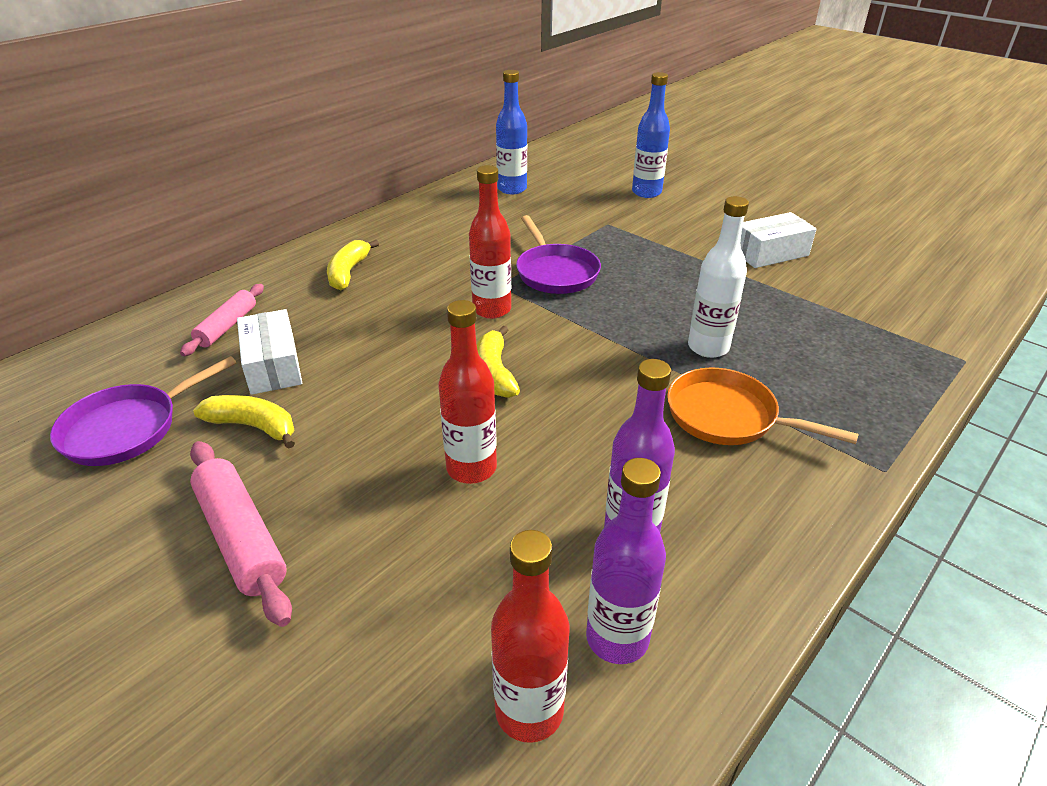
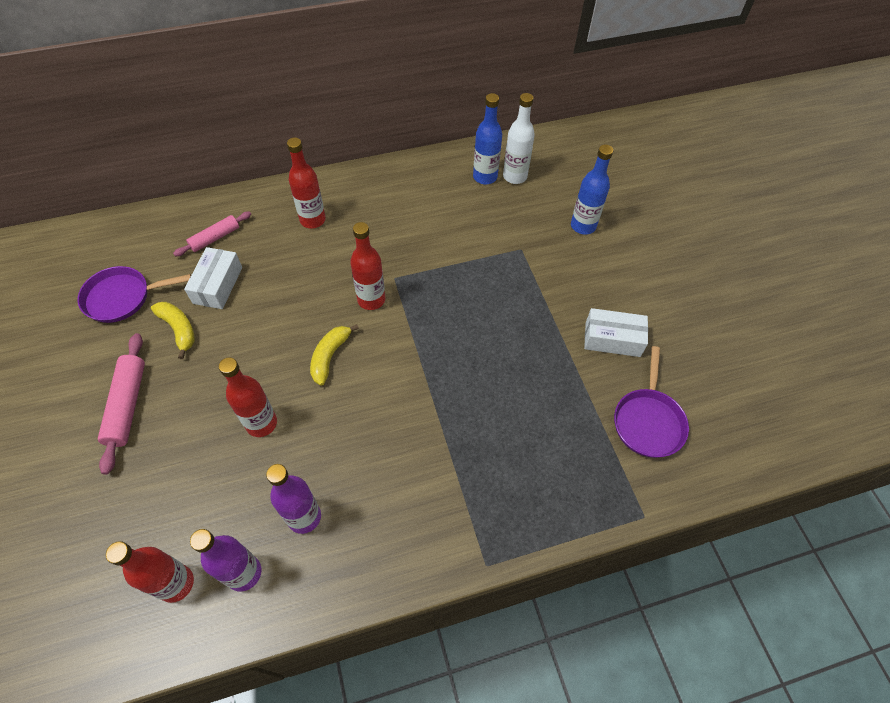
camera: 30 degrees right, 20 degrees up
yellow banana [327,240,379,290] -> red bottle [287,138,326,228]
purple pan [516,215,601,294] -> purple pan moved to [614,346,689,458]
orange pan [667,367,859,445] -> none
white bottle [688,196,749,358] -> white bottle moved to [503,93,535,184]

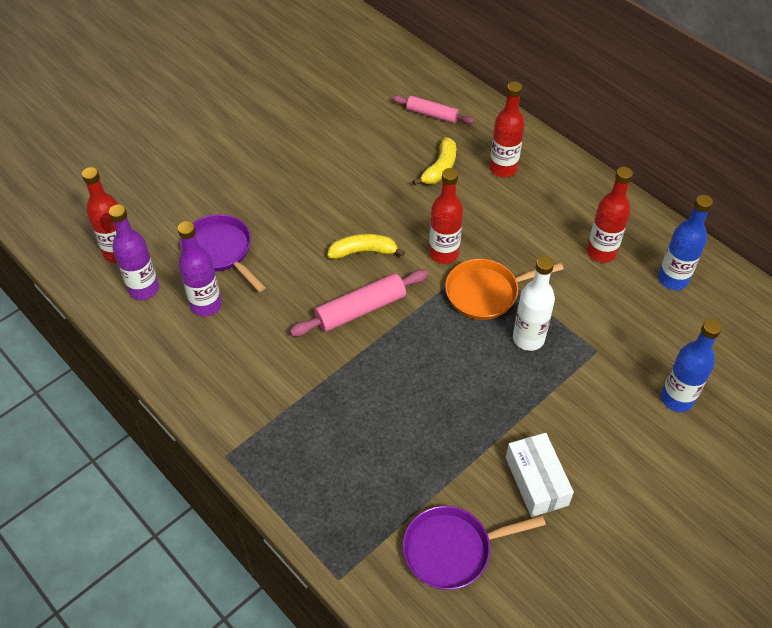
camera: 65 degrees right, 5 degrees down
purple pan [77,266,191,323] -> purple pan moved to [180,214,266,292]
pink rolling pin [98,333,145,475] -> pink rolling pin moved to [290,269,428,336]
yellow banana [151,302,195,359] -> yellow banana moved to [413,137,456,185]
white box [184,247,242,309] -> none
red bottle [219,357,277,437] -> red bottle moved to [587,167,633,263]
white bottle [503,93,535,184] -> white bottle moved to [513,256,555,351]
none -> orange pan [445,259,564,320]

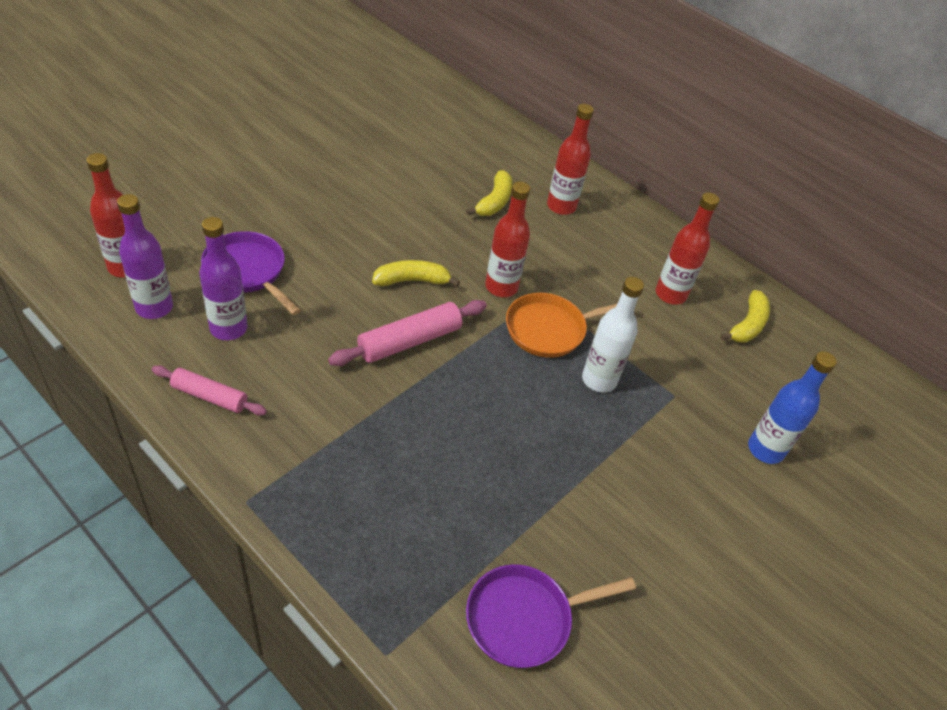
camera: 10 degrees left, 5 degrees down
pink rolling pin [392,96,474,124] -> pink rolling pin moved to [152,365,267,416]
white box [506,433,574,517] -> none
blue bottle [658,195,713,290] -> yellow banana [720,290,770,342]

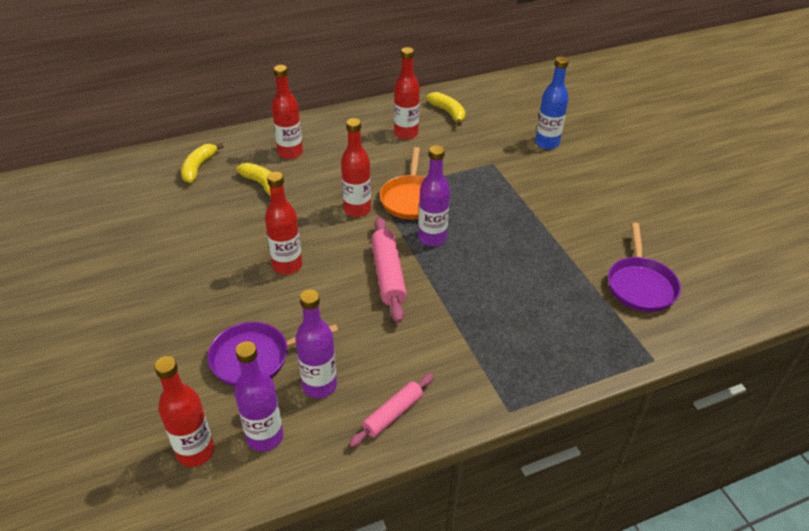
camera: 60 degrees left, 5 degrees down
yellow banana [372,260,460,287] -> yellow banana moved to [181,143,224,183]
white bottle [582,277,644,392] -> none
none -> red bottle [265,172,302,275]
none -> purple bottle [418,145,450,246]

